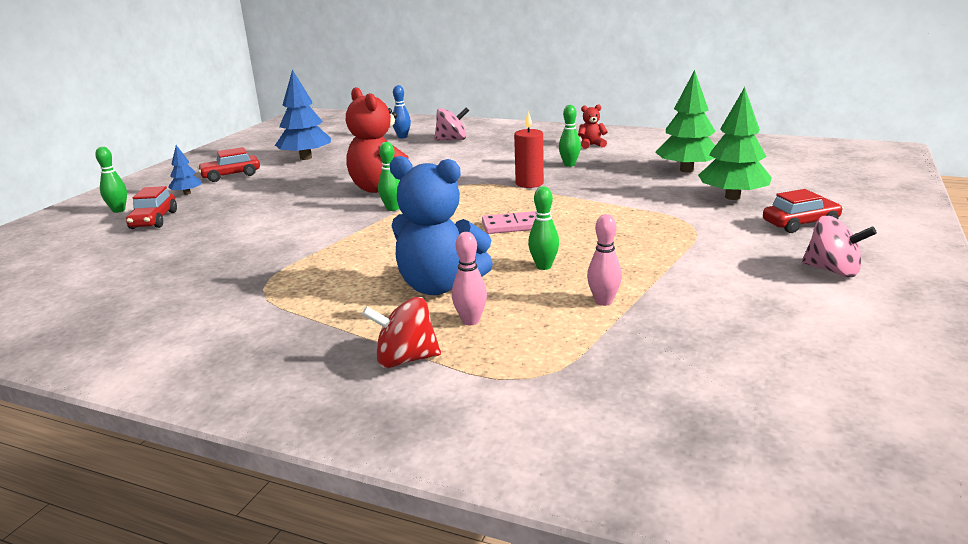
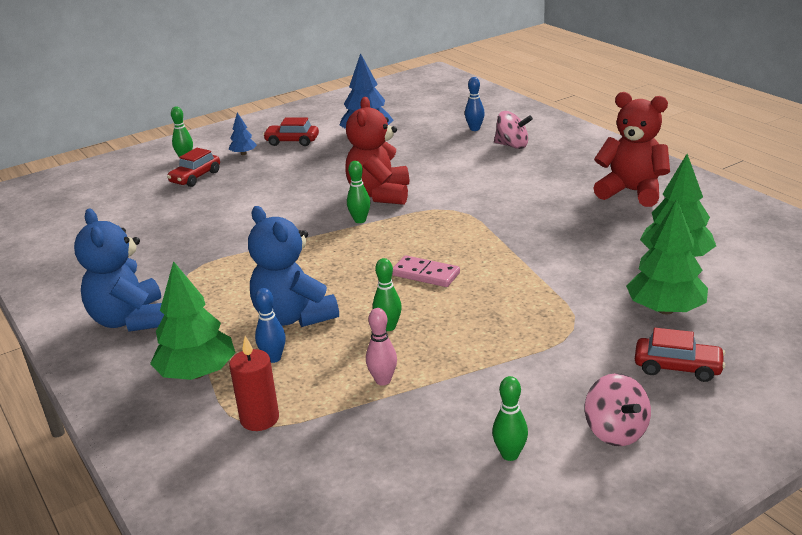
camera: 35 degrees right, 5 degrees up
red spinning top [362,297,441,368] -> green tree [150,261,235,380]
pink bowling pin [452,232,487,325] -> blue bowling pin [255,288,286,363]
red candle [514,111,544,188] -> red candle moved to [229,336,279,431]
green bowling pin [559,105,581,167] -> green bowling pin moved to [492,376,528,461]
red teddy bear [578,104,608,149] -> red teddy bear [593,92,670,207], size x2.20
none -> blue teddy bear [74,209,164,332]

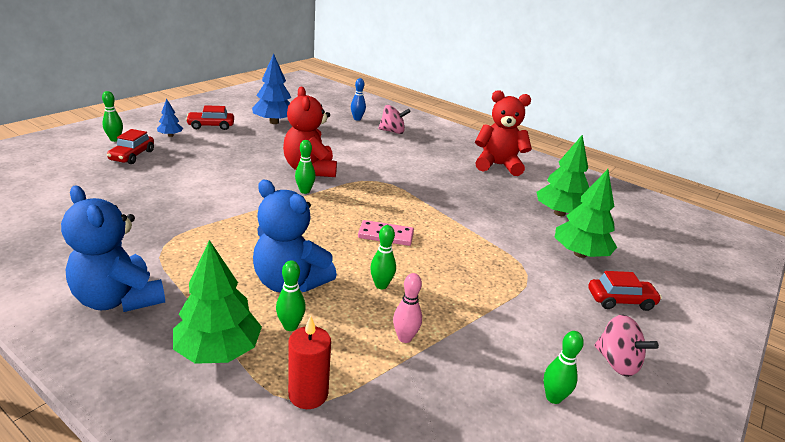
camera: 25 degrees left, 0 degrees up
blue bowling pin [255,288,286,363] -> green bowling pin [276,260,306,331]

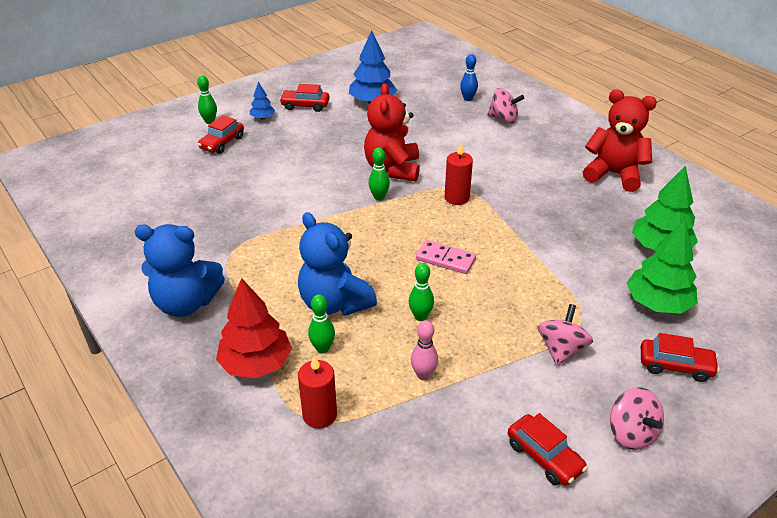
camera: 20 degrees right, 10 degrees up
blue teddy bear [61,185,165,312] -> blue teddy bear turned 60 degrees counterclockwise [134,224,225,317]
green tree [173,240,262,364] -> red tree [216,278,292,378]
green bowling pin [544,331,584,404] -> red car [508,413,588,486]
none -> red candle [444,143,473,205]
none -> pink spinning top [538,304,593,366]

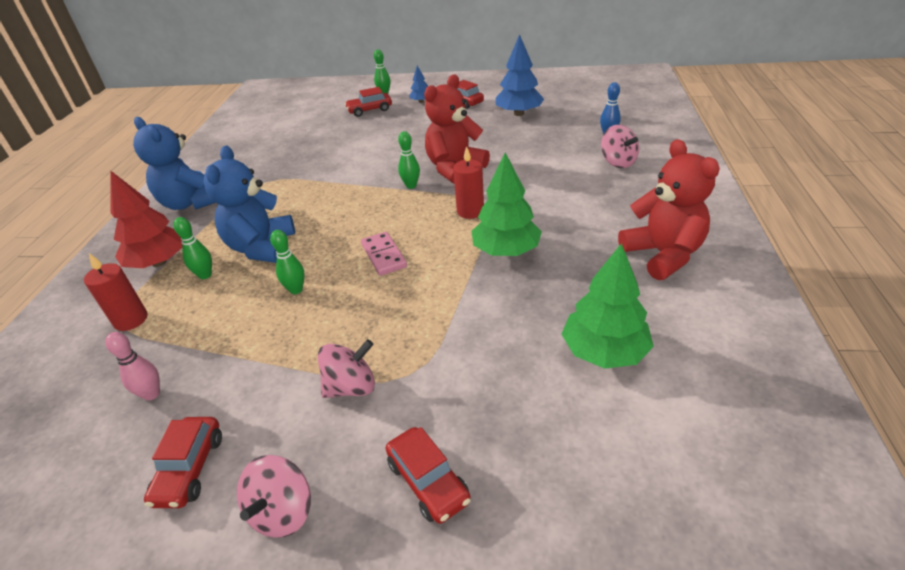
camera: 45 degrees right, 0 degrees up
pink bowling pin [411,320,438,380] -> pink bowling pin moved to [105,332,160,401]
green tree [627,220,697,314] -> green tree moved to [471,153,542,256]

